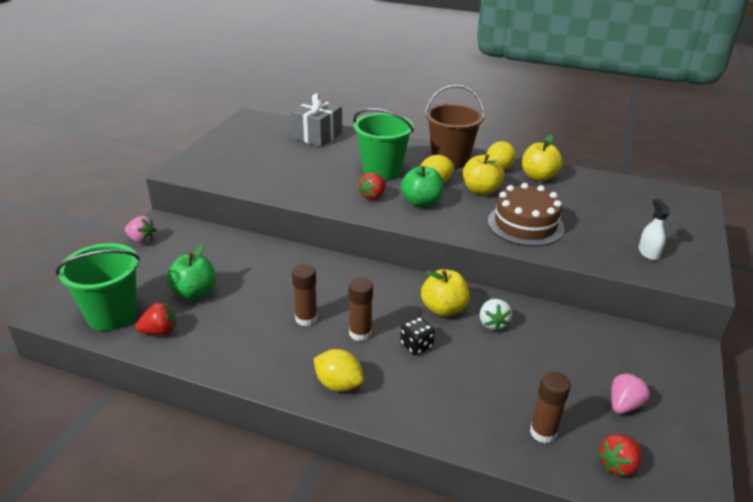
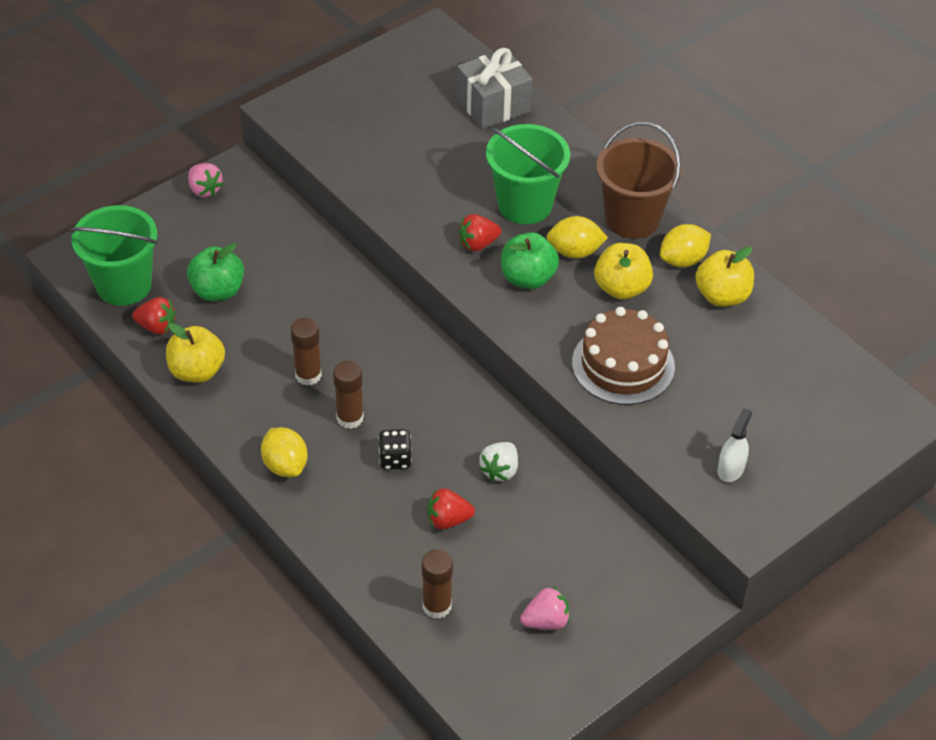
camera: 30 degrees right, 15 degrees up
yellow apple [421,269,470,317] -> yellow apple moved to [166,323,225,383]
red strawberry [597,434,642,476] -> red strawberry moved to [427,488,475,530]

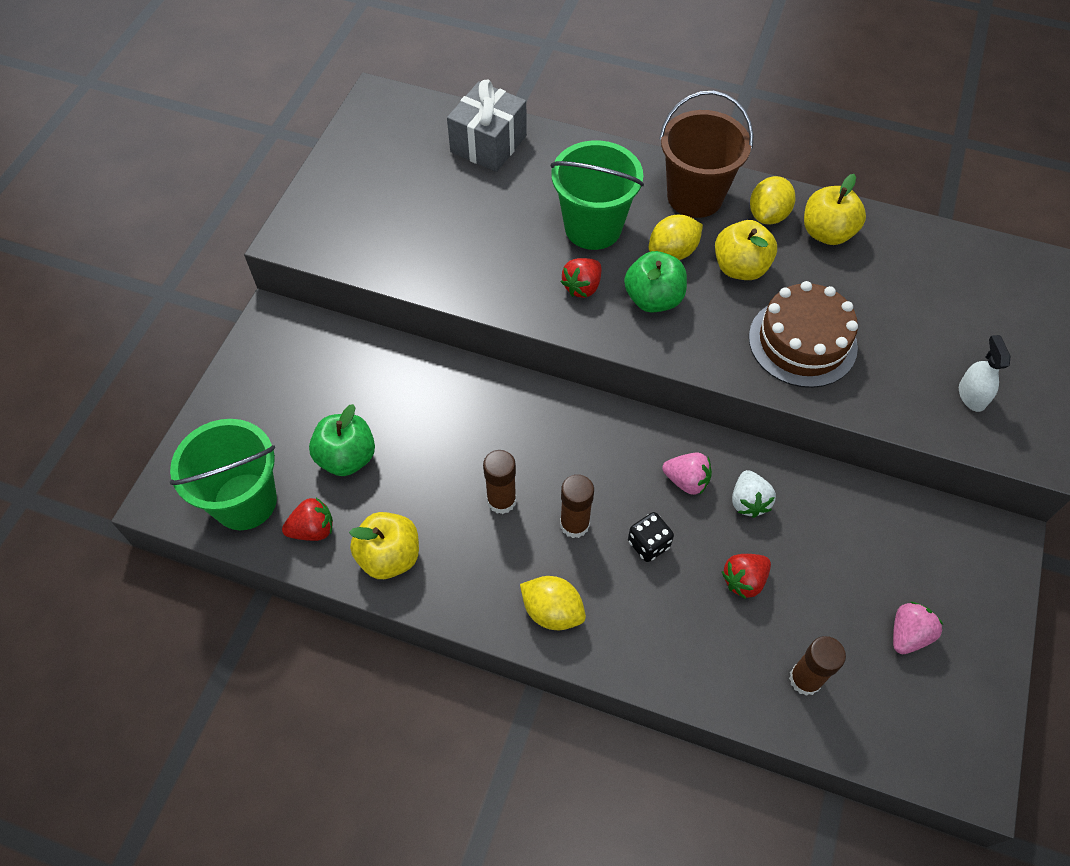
camera: 30 degrees left, 10 degrees up
pink strawberry [188,163,223,197] -> pink strawberry moved to [662,453,712,495]

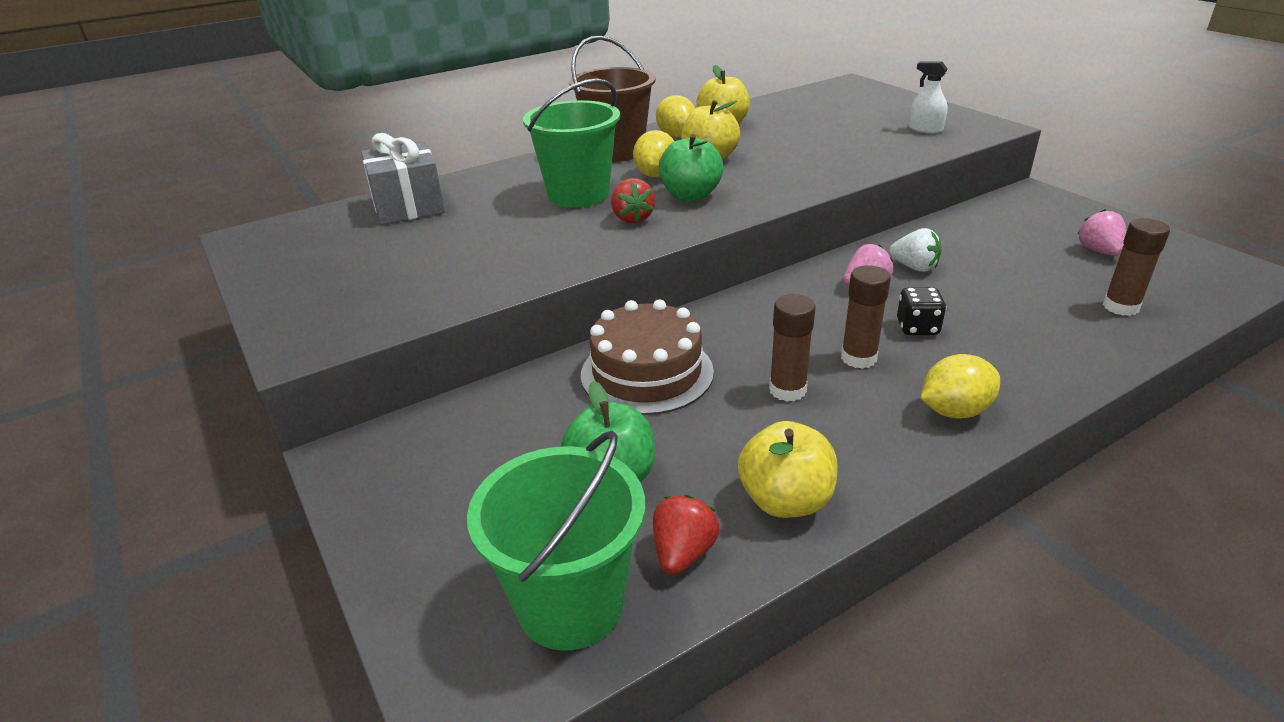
camera: 50 degrees left, 25 degrees down
red strawberry [722,554,771,599] -> none
brown cake [749,281,858,388] -> brown cake moved to [581,299,714,415]

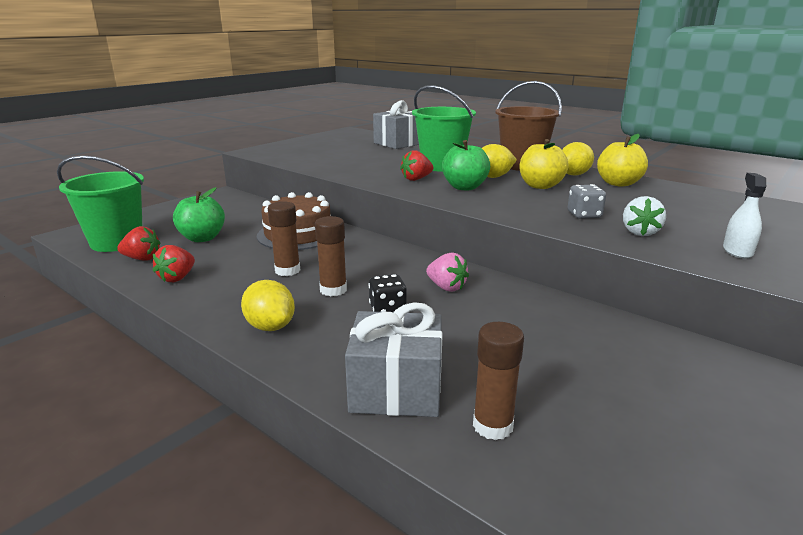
camera: 70 degrees right, 10 degrees down
yellow apple [738,421,838,518] -> red strawberry [153,245,195,282]
white strawberry [889,228,941,272] -> white strawberry moved to [623,196,666,236]
pink strawberry [1077,209,1126,256] -> none
none -> grey gift [345,302,442,417]
none -> grey dice [568,184,606,219]

